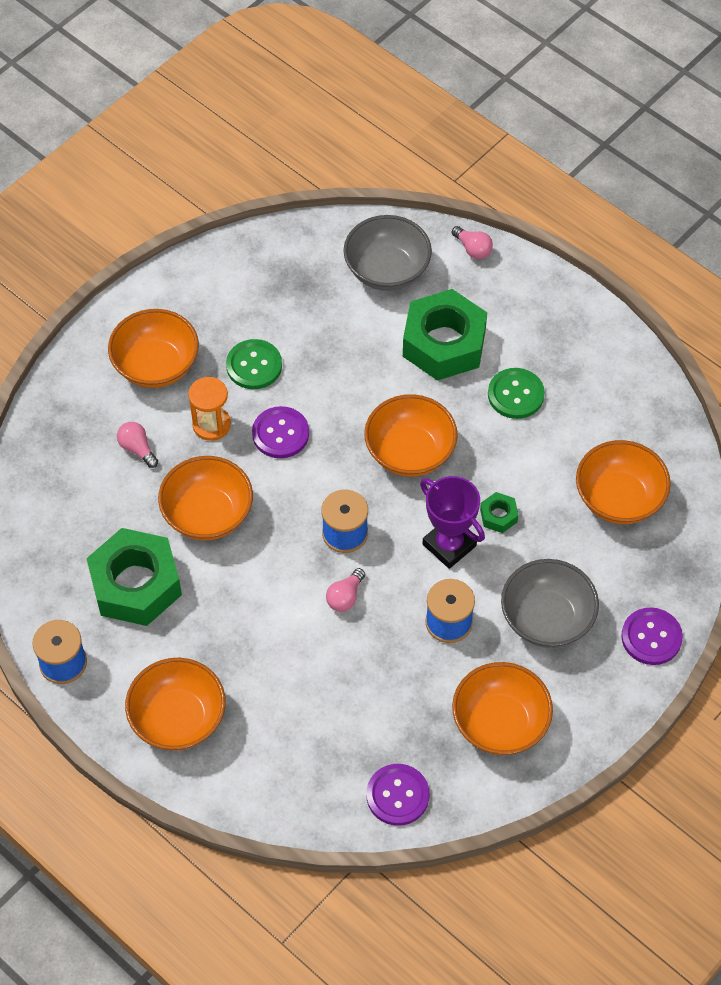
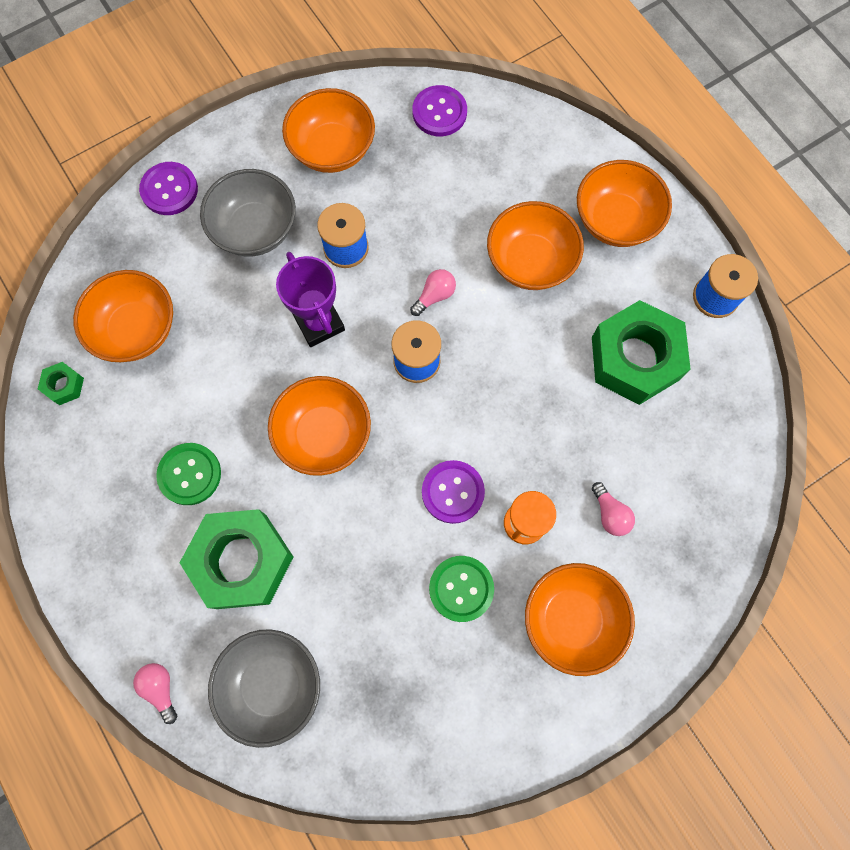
camera: 165 degrees left, 15 degrees up
orange bowl [158,456,253,540] -> orange bowl moved to [487,201,584,290]
green nut [480,492,518,533] -> green nut moved to [38,362,84,405]

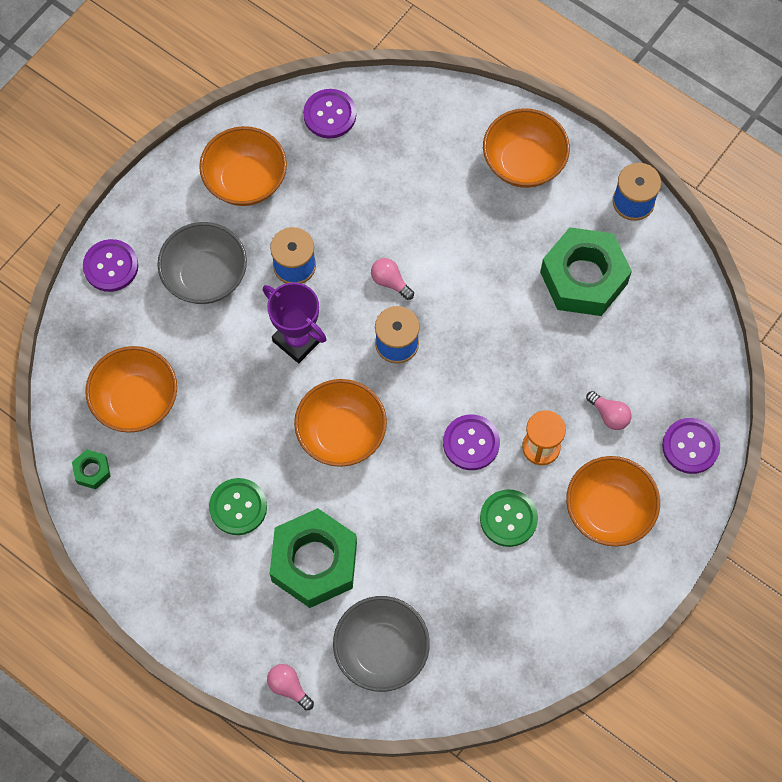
camera: 20 degrees left, 5 degrees down
pink light bulb [410,269,456,316] -> pink light bulb turned 75 degrees counterclockwise [371,258,414,300]
orange bowl [487,201,584,290] -> none
none -> purple button [662,418,720,474]

